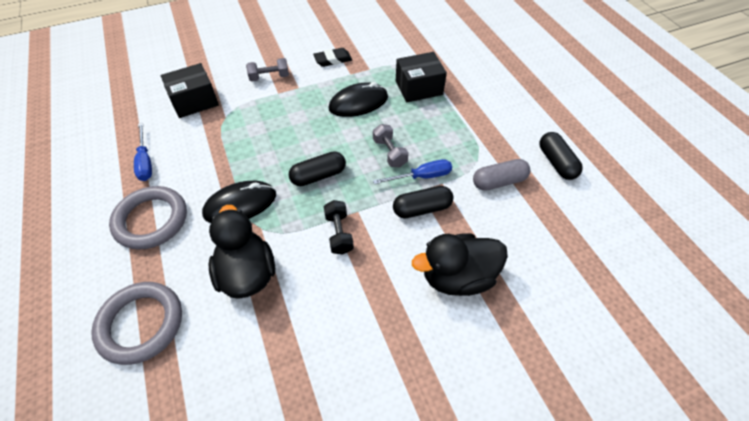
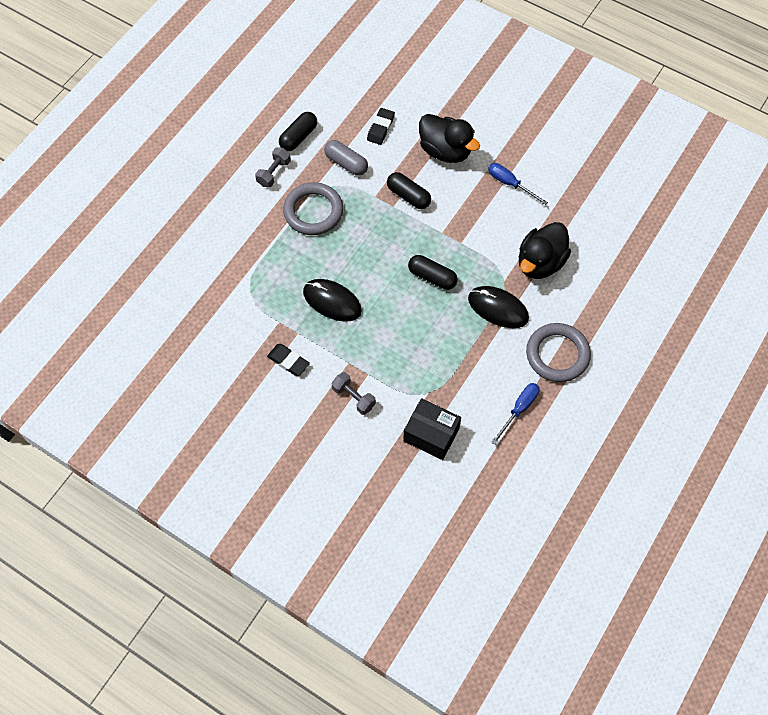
camera: 125 degrees left, 10 degrees up
grey ring [91,282,182,365] -> grey ring moved to [283,182,343,235]
black dumbbell [324,200,354,254] -> none
grey dumbbell [373,124,409,168] -> grey dumbbell moved to [255,147,291,187]
blue screwdriver [373,159,452,184] -> blue screwdriver moved to [488,163,548,205]
black box [396,52,447,102] -> none
none -> black eraser [367,108,395,145]

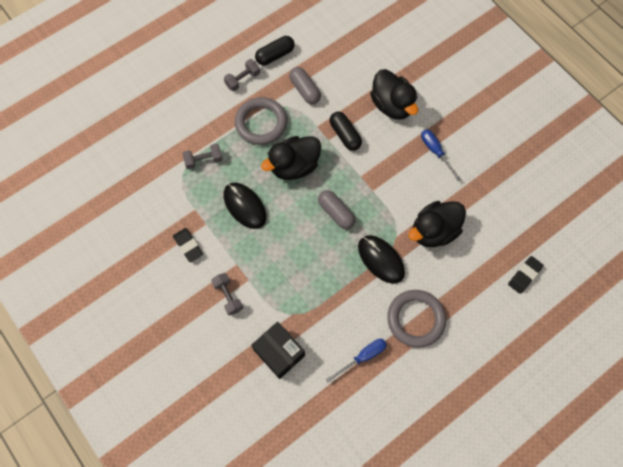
camera: 20 degrees right, 5 degrees up
black eraser [367,108,395,145] -> black eraser moved to [508,256,544,294]
black capsule [408,255,458,290] -> grey capsule [318,190,356,229]
none -> grey dumbbell [183,144,223,169]
none -> black duck [261,136,321,180]

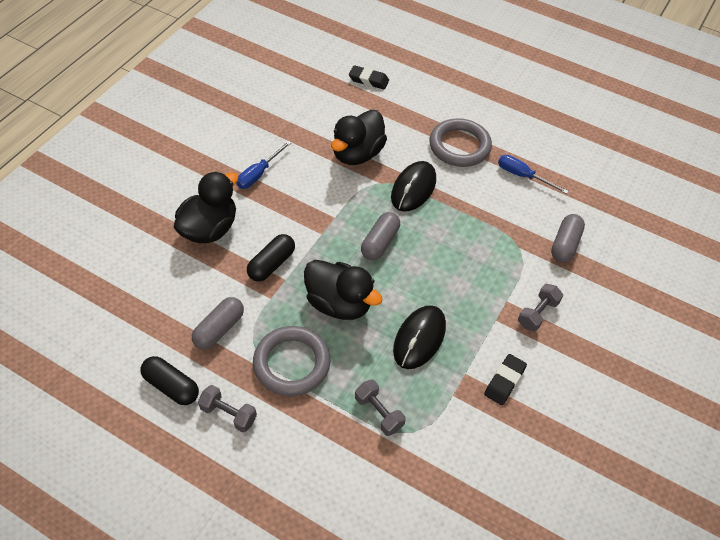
camera: 115 degrees left, 15 degrees down
black box [251,322,305,379] -> grey capsule [551,214,585,263]
black duck [409,201,466,247] -> black duck turned 90 degrees clockwise [331,110,387,165]

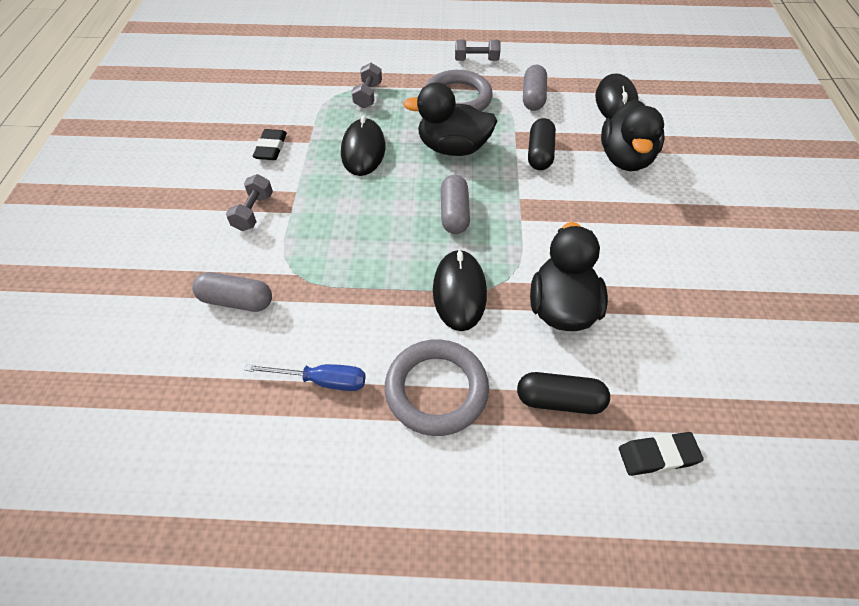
camera: 155 degrees right, 0 degrees up
black capsule [141,356,199,405] -> black capsule moved to [517,372,610,414]
blue screwdriver [236,141,291,189] -> none
grey dumbbell [355,380,406,436] -> grey dumbbell turned 75 degrees clockwise [352,63,382,108]
grey capsule [551,214,585,263] -> grey capsule turned 75 degrees counterclockwise [192,272,272,312]
none -> black mouse [595,73,639,119]

